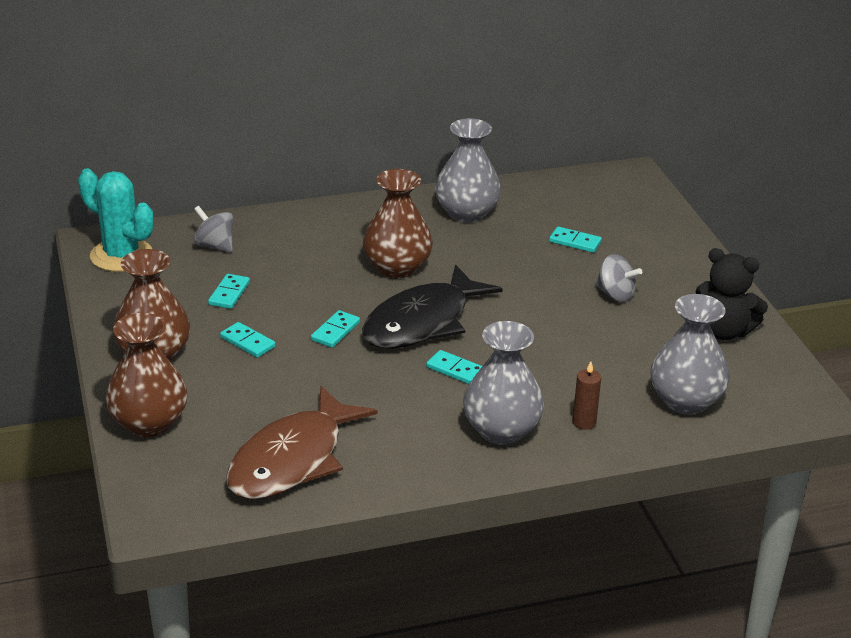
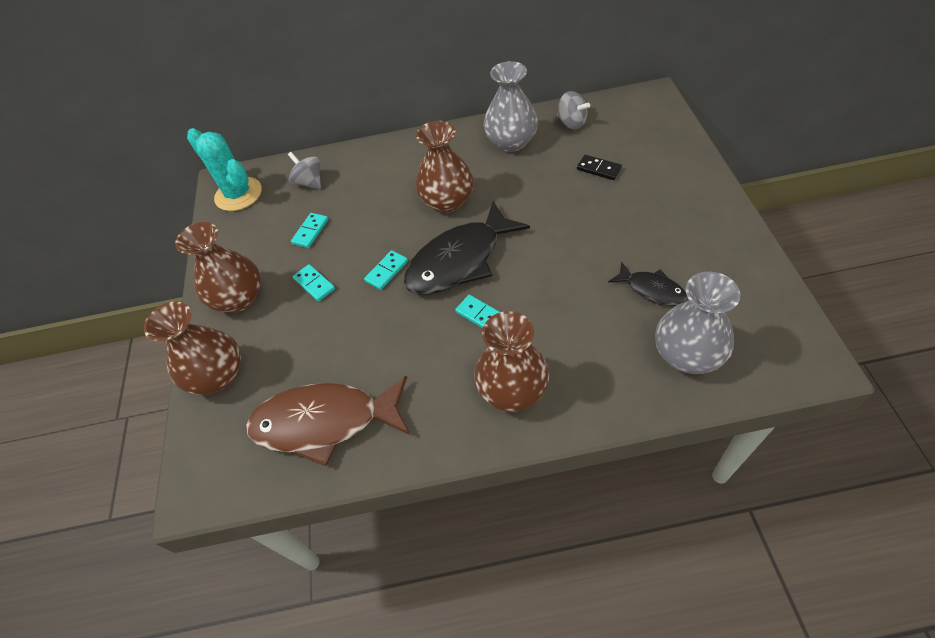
camera: 15 degrees right, 20 degrees up
brown fish [226,386,377,499] -> brown fish turned 45 degrees clockwise [246,376,410,466]
grey vase [463,321,544,445] -> brown vase [474,311,549,412]
turquoise domino [549,226,602,253] -> black domino [577,155,622,180]
brown candle [573,361,601,430] -> none
grey spinning top [595,254,642,302] -> grey spinning top moved to [557,91,590,129]
black teddy bear [695,248,768,340] -> none
none -> black fish [608,262,687,306]

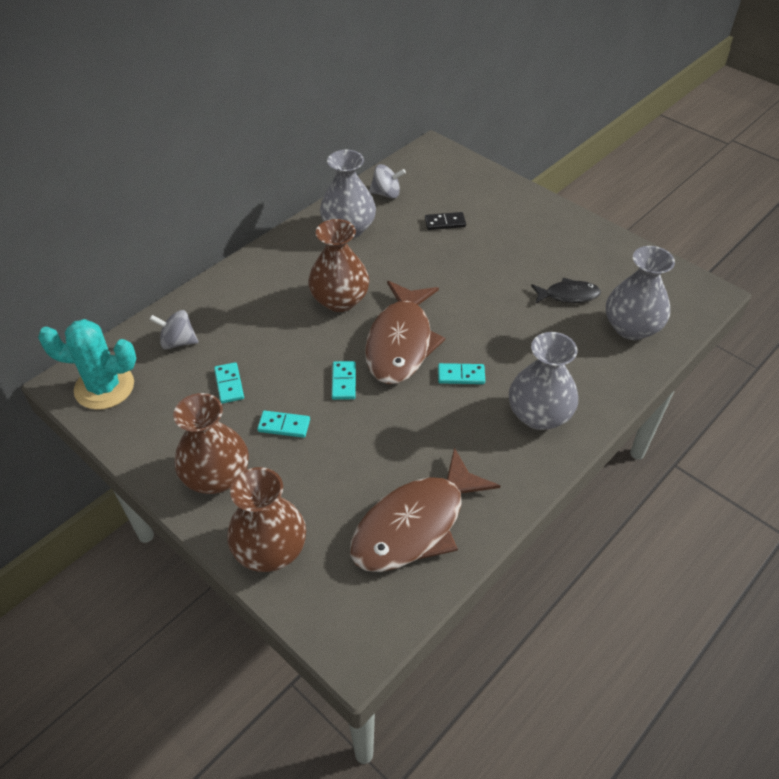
camera: 45 degrees left, 5 degrees down
black fish [404,201,530,295] -> brown fish [365,281,445,384]
brown vase [474,311,549,412] -> grey vase [509,332,578,430]

